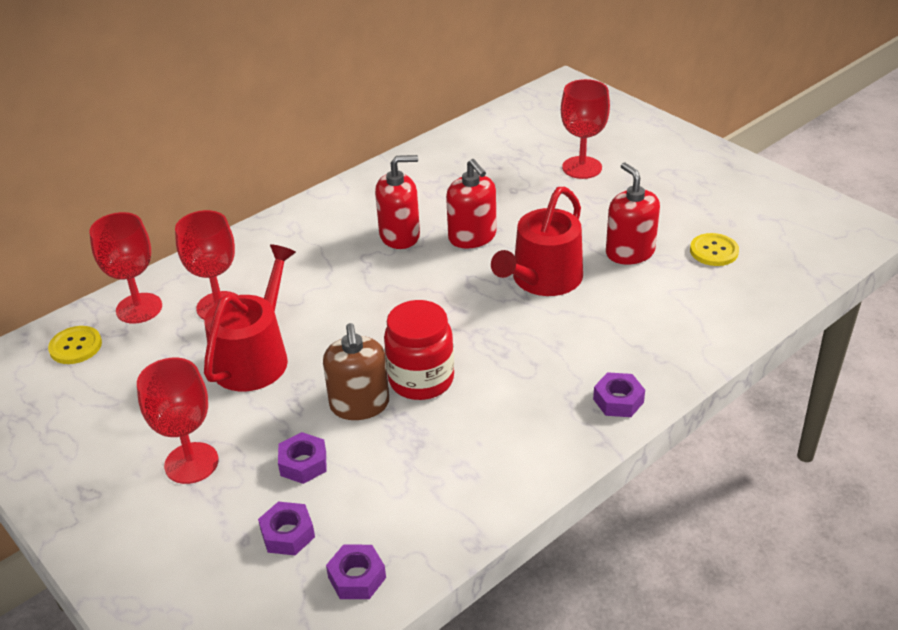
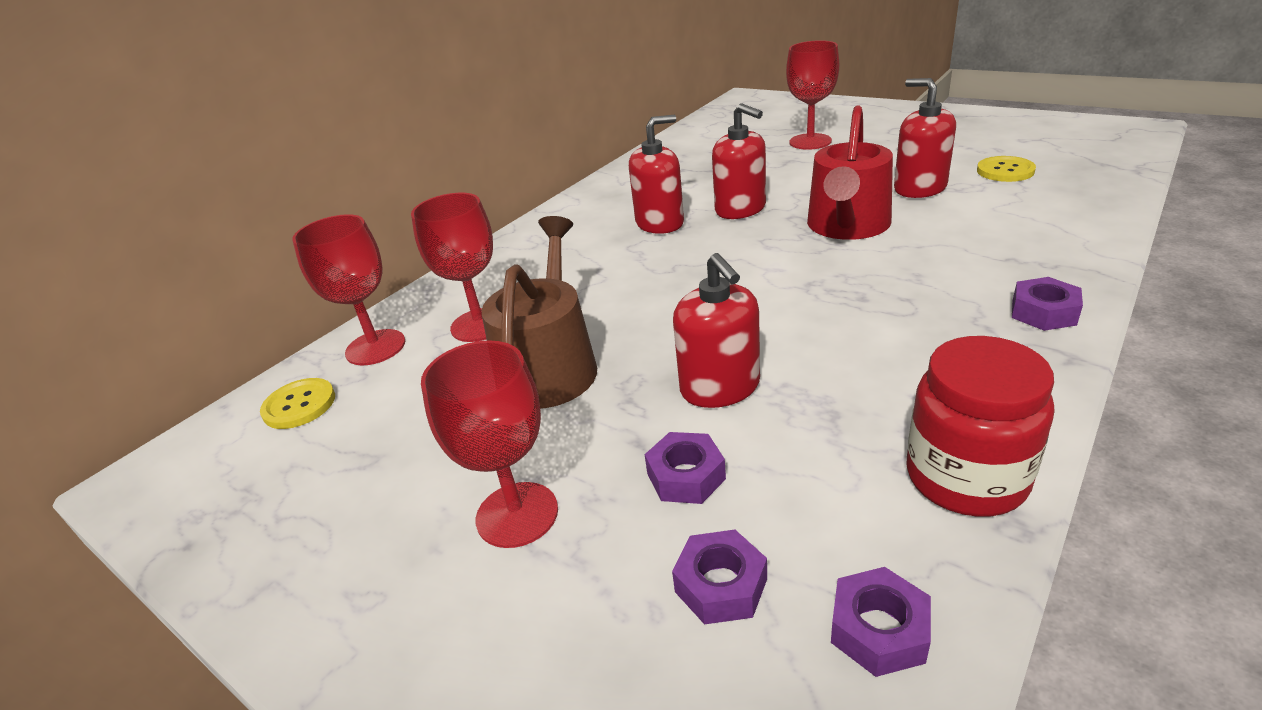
camera: 10 degrees left, 5 degrees down
red watering can [204,244,296,391] -> brown watering can [482,216,597,409]
brown soap dispenser [323,323,389,420] -> red soap dispenser [673,253,760,408]
red jar [384,300,454,400] -> red jar moved to [907,336,1055,517]

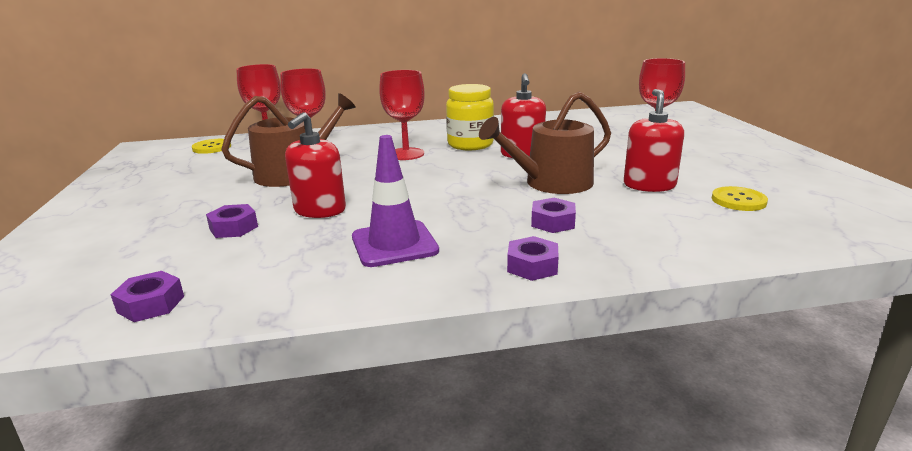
camera: 40 degrees right, 10 degrees down
red goblet [421,340,558,548] -> red goblet moved to [379,70,425,160]
red soap dispenser [629,114,684,234] -> yellow jar [446,84,494,150]
purple nut [672,529,767,625] -> purple nut moved to [531,198,576,233]
red watering can [807,105,893,240] -> brown watering can [479,92,611,194]
red jar [907,336,1055,517] -> none
none -> purple traffic cone [352,135,439,267]

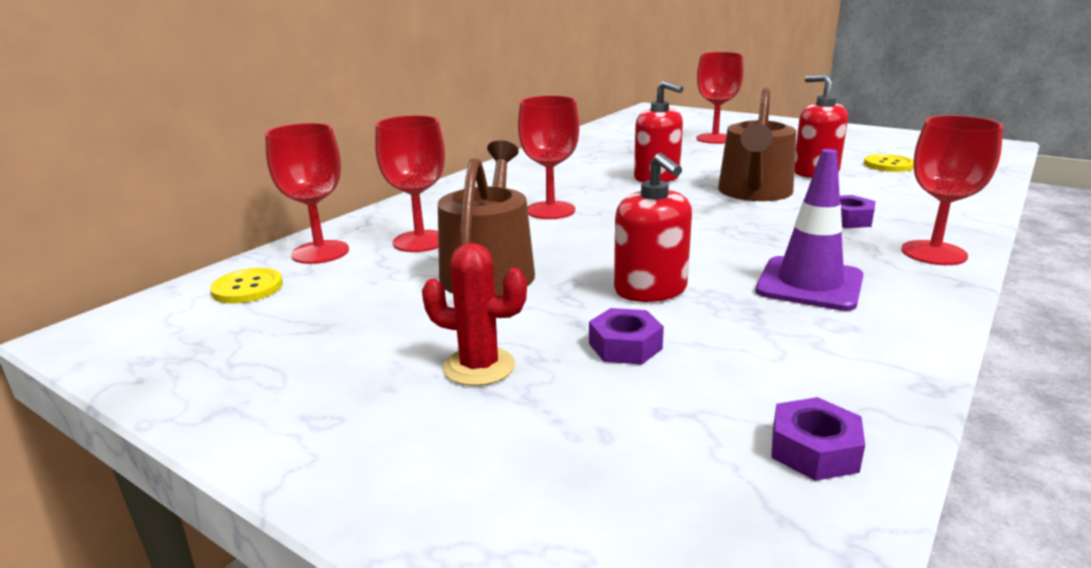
camera: 45 degrees left, 0 degrees up
yellow jar [446,84,494,150] -> none
purple nut [507,236,559,281] -> red goblet [901,115,1003,265]
none -> red cactus [422,243,527,386]

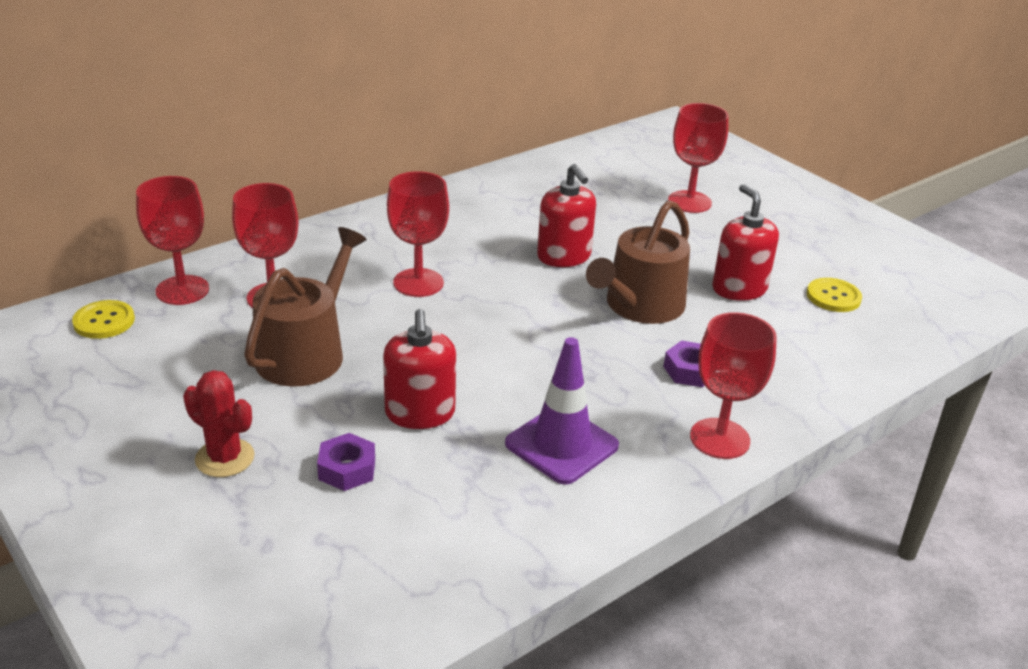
camera: 15 degrees right, 10 degrees up
purple nut [771,397,865,481] -> none

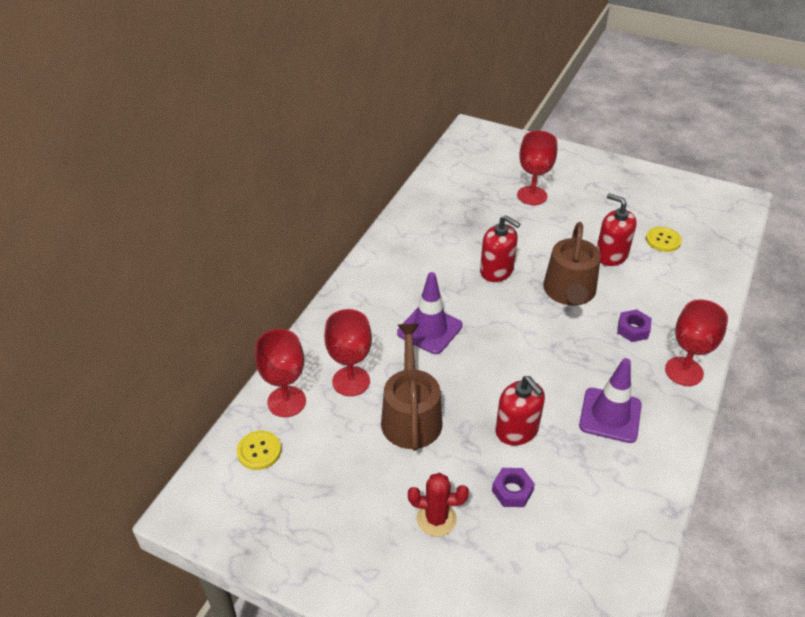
camera: 25 degrees left, 10 degrees up
red goblet [387,171,449,297] -> purple traffic cone [397,272,462,354]

